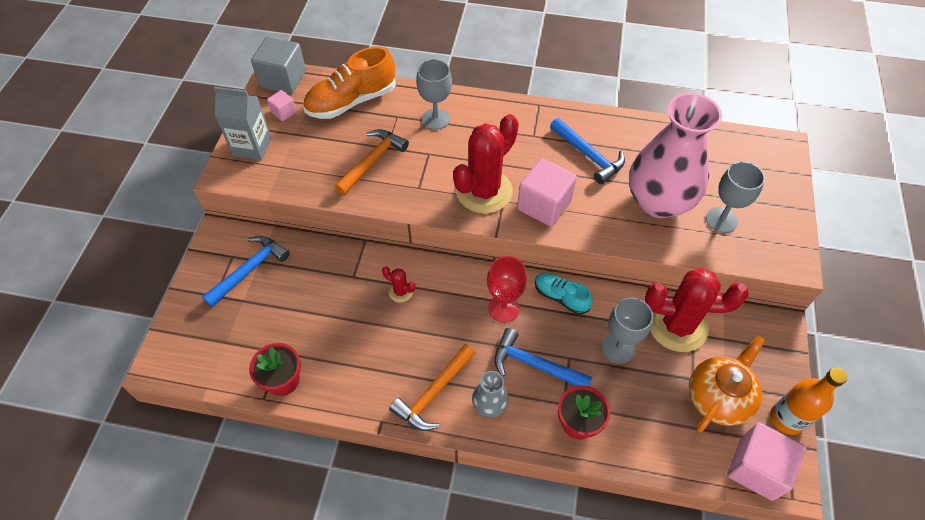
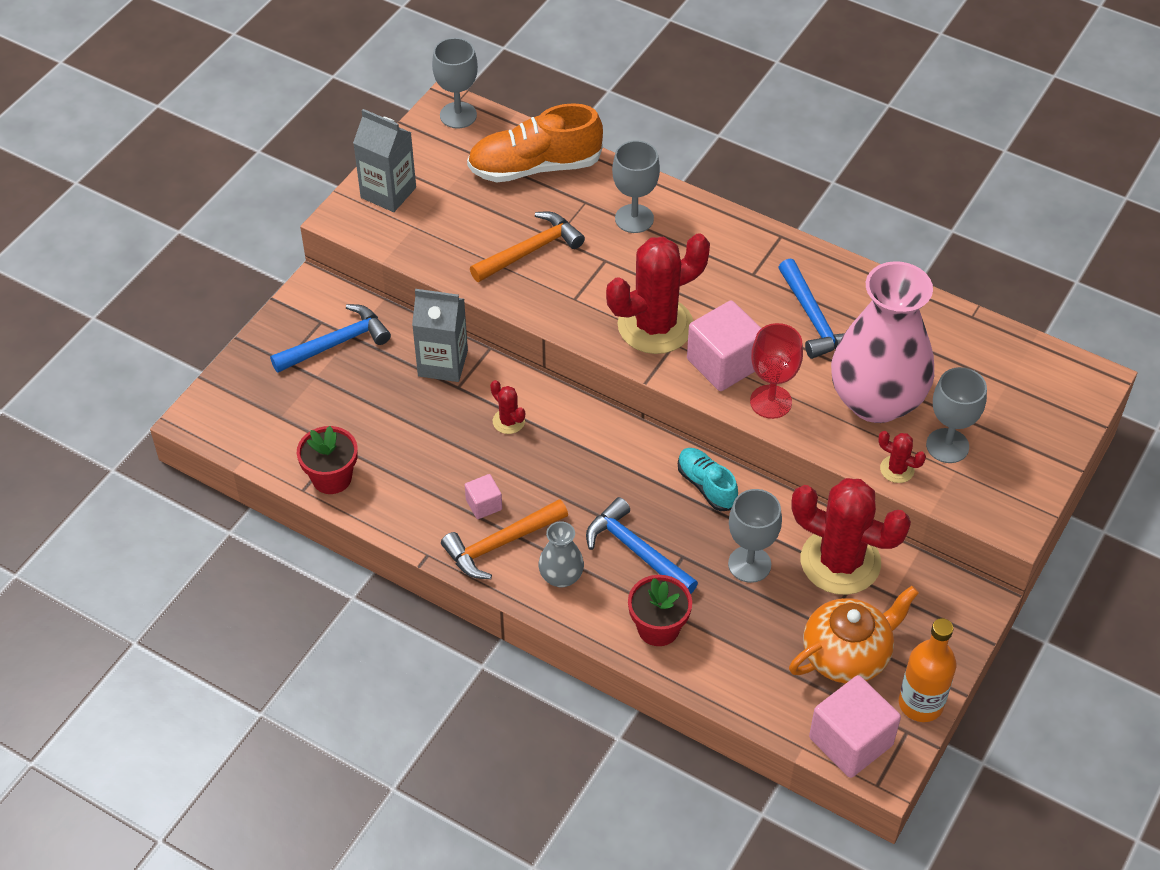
camera: 20 degrees right, 5 degrees down
grey cube [251,37,306,94] -> grey goblet [432,38,478,128]
pink cube [267,90,297,121] -> pink cube moved to [465,474,502,519]
red goblet [487,256,527,323] -> red goblet moved to [750,323,803,419]
none -> grey carton [412,289,468,382]
none -> red cactus [878,431,926,483]

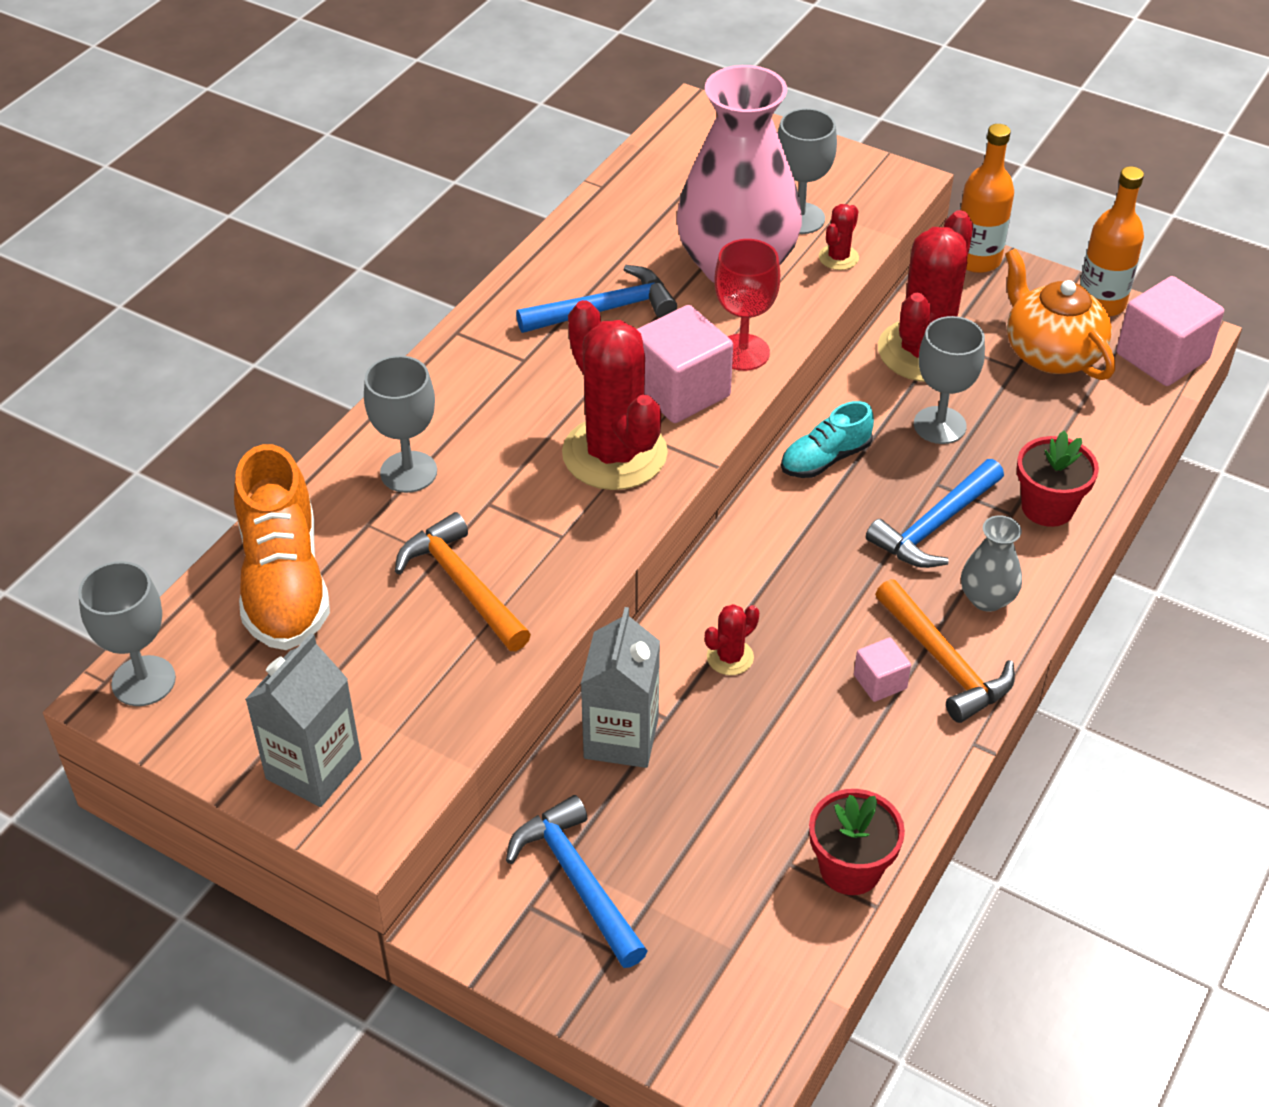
camera: 90 degrees left, 5 degrees down
none -> orange bottle [960,124,1014,273]

